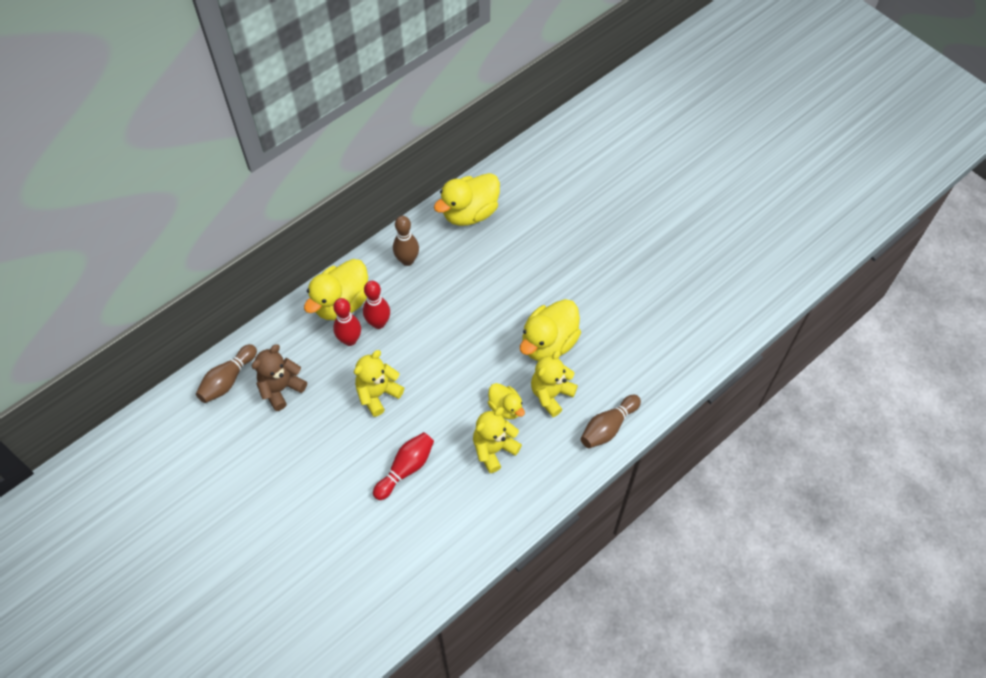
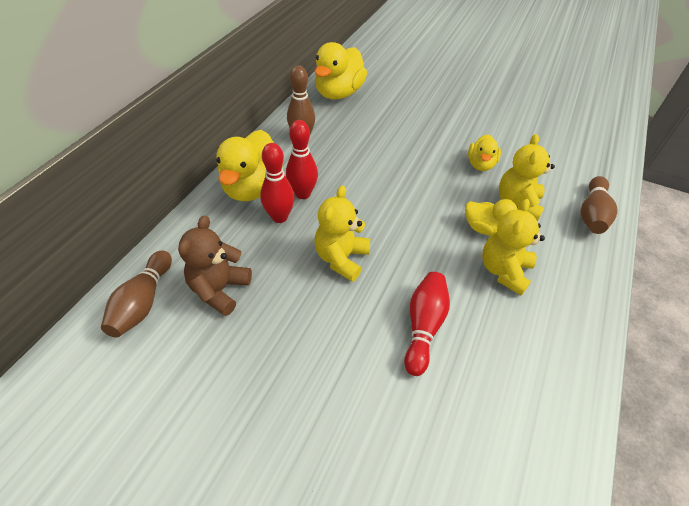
camera: 25 degrees left, 10 degrees down
yellow duck [520,299,581,361] -> yellow duck [468,134,501,171], size x0.57

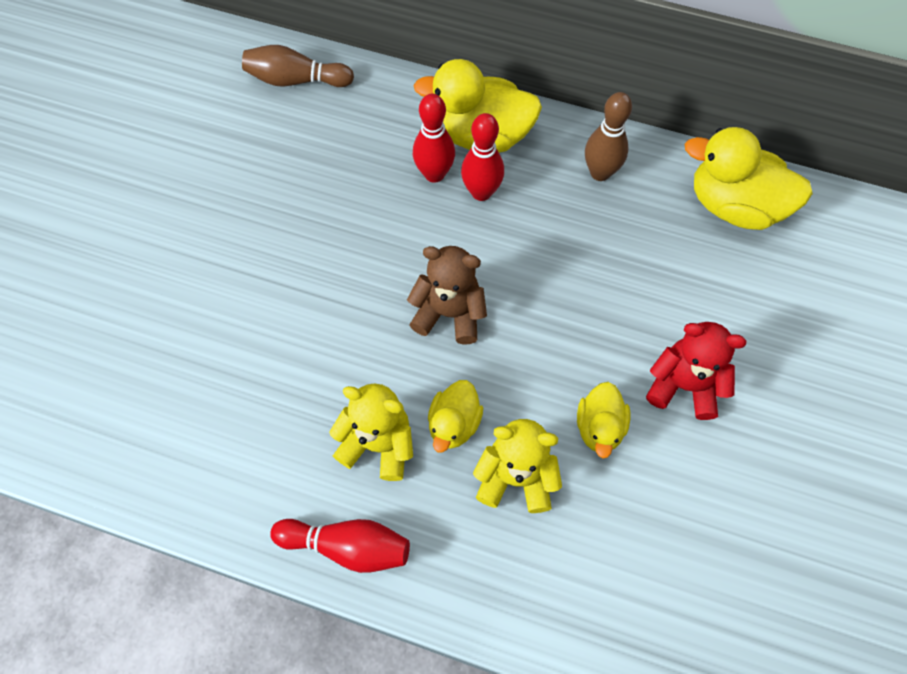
camera: 85 degrees right, 15 degrees up
brown teddy bear [178,215,252,316] -> brown teddy bear moved to [407,246,487,345]
yellow teddy bear [315,185,370,282] -> none
red bowling pin [404,272,450,376] -> red bowling pin moved to [270,519,410,573]
yellow duck [468,134,501,171] -> yellow duck turned 90 degrees counterclockwise [577,382,630,458]
brown bowling pin [580,176,618,234] -> none
none -> red teddy bear [646,322,747,420]

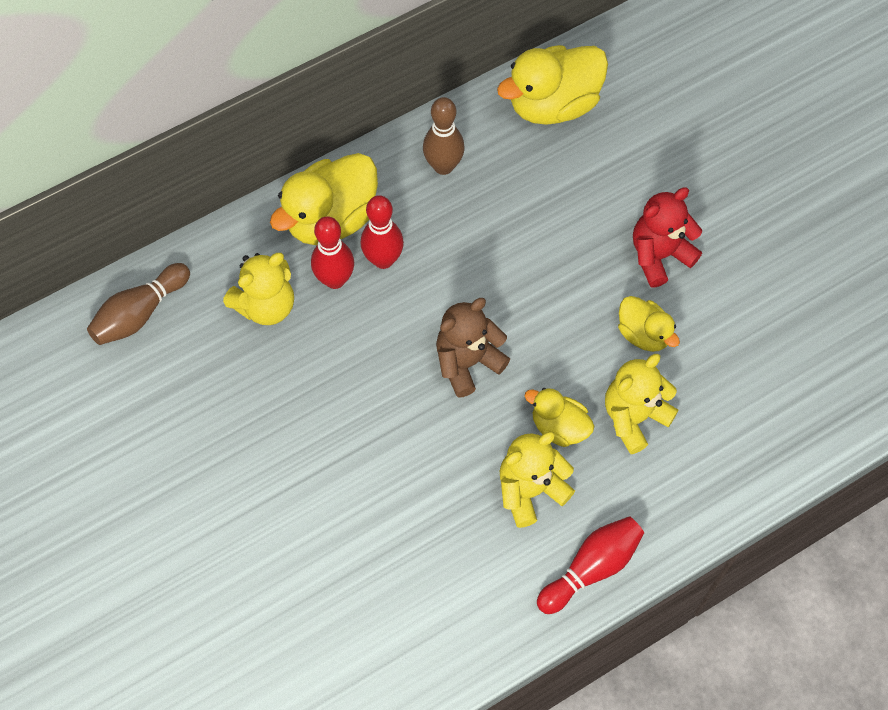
camera: 50 degrees left, 0 degrees up
yellow duck [428,380,483,453] -> yellow duck turned 150 degrees clockwise [525,388,594,447]
none -> yellow teddy bear [223,253,294,325]

